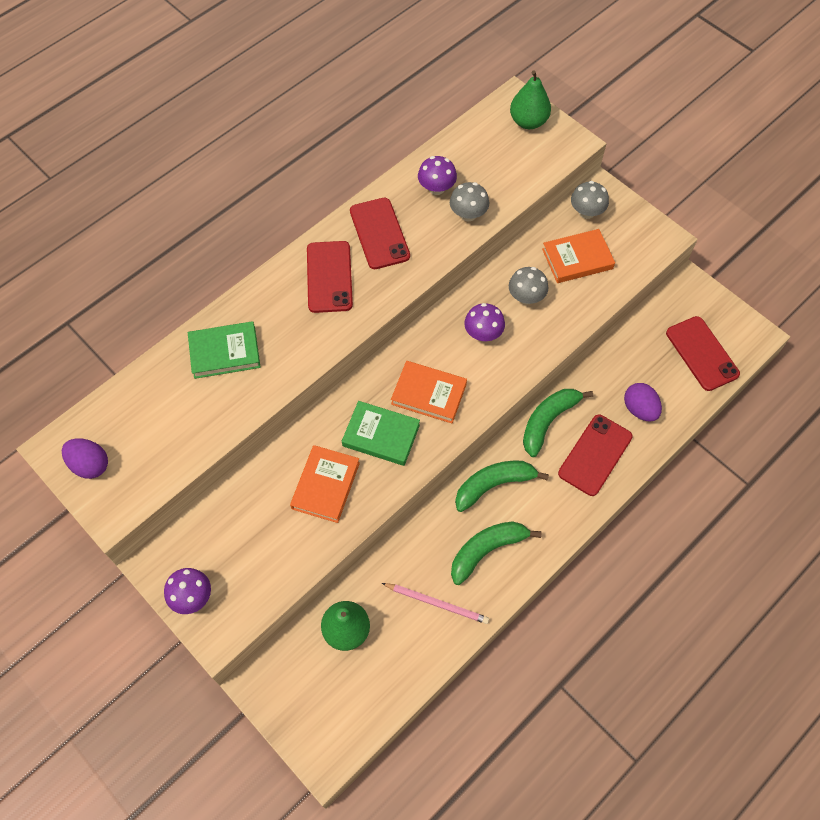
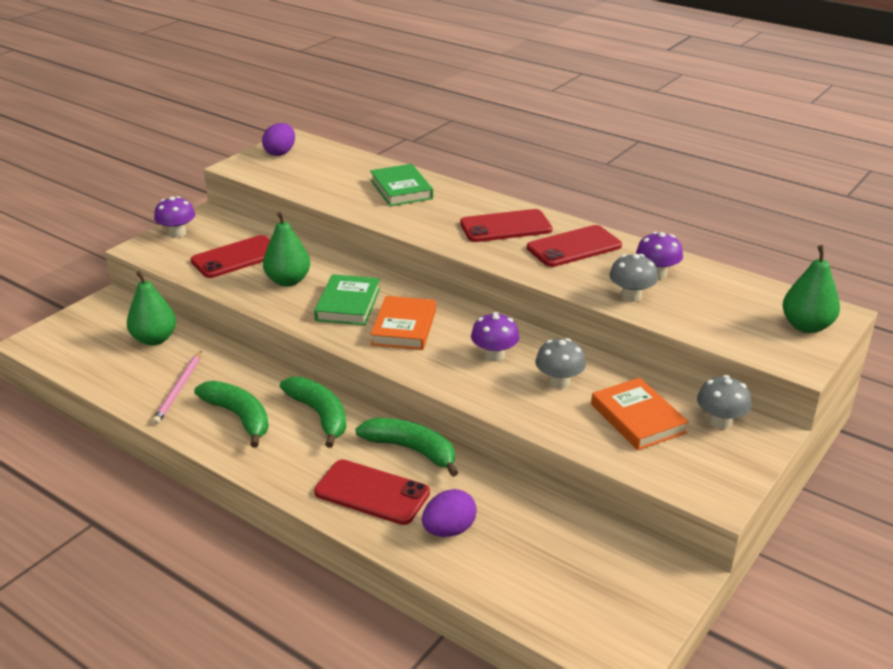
camera: 80 degrees right, 30 degrees down
orange book [290,445,360,523] -> green pear [263,211,310,286]
red phone [666,316,740,391] -> red phone moved to [190,235,270,278]

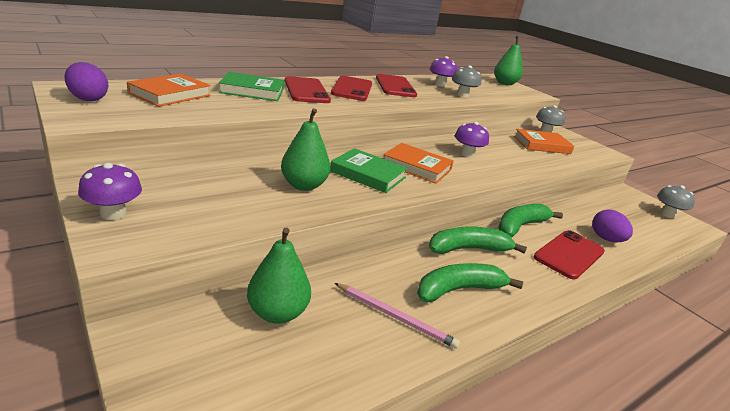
camera: 75 degrees left, 5 degrees down
red phone [190,235,270,278] -> red phone moved to [285,76,331,103]
grey mushroom [535,338,586,389] -> grey mushroom moved to [657,185,695,218]
none -> orange book [127,73,211,107]

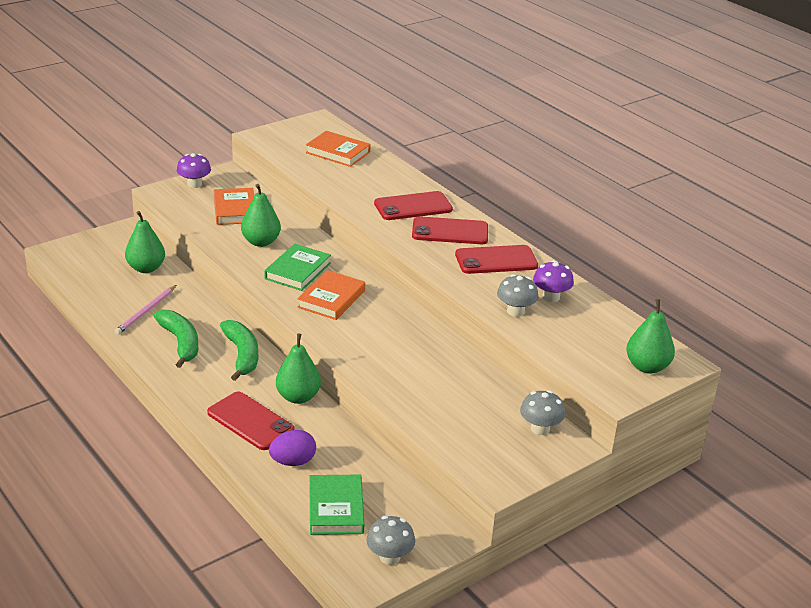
camera: 90 degrees right, 5 degrees up
purple egg [65,62,108,101] -> none
green book [219,72,284,101] -> green book moved to [310,475,364,535]
purple mushroom [455,122,489,158] -> none
green banana [498,204,563,237] -> green pear [276,334,321,404]
orange book [514,129,574,154] -> orange book moved to [214,188,254,225]

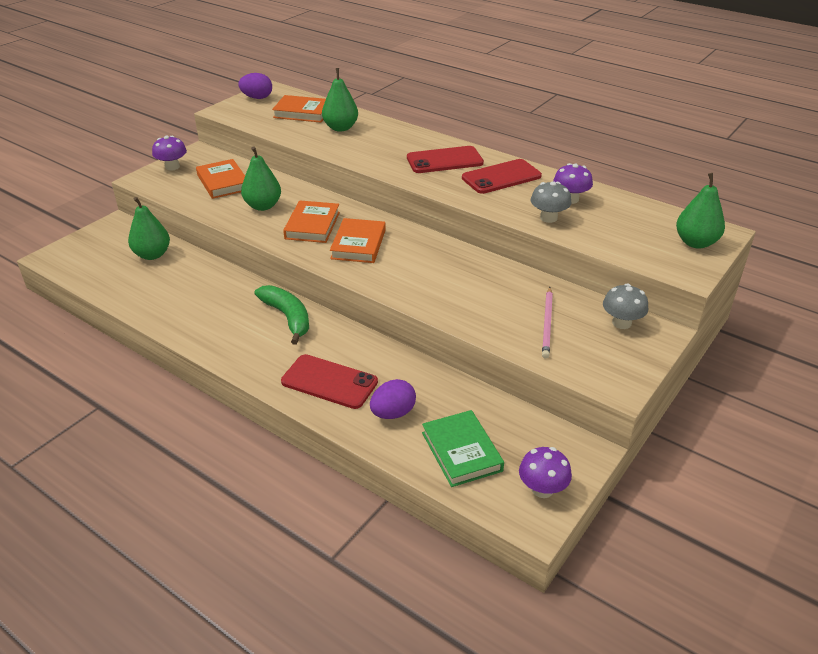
camera: 15 degrees left, 5 degrees up
pink pencil [115,285,176,335] -> pink pencil moved to [542,287,553,358]
green banana [154,310,198,368] -> none
green book [265,244,331,291] -> orange book [283,200,340,243]
green pear [276,334,321,404] -> green pear moved to [322,68,358,132]
grey mushroom [367,516,415,565] -> purple mushroom [519,447,572,498]
red phone [374,191,453,220] -> none
none -> purple egg [238,73,272,99]

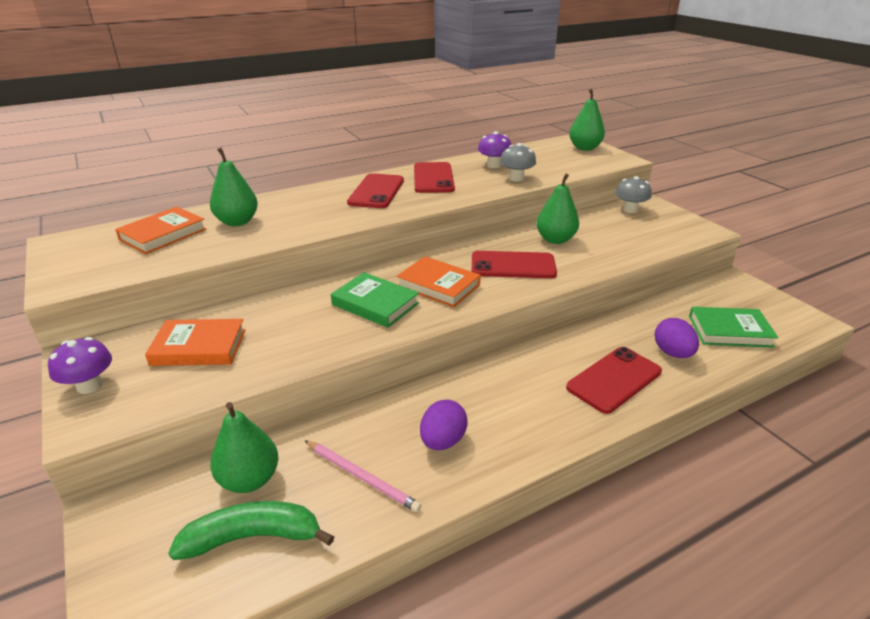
camera: 65 degrees left, 5 degrees down
purple egg [238,73,272,99] -> purple egg moved to [420,400,468,450]
green pear [241,146,281,211] -> green pear moved to [536,174,579,244]
green banana [254,285,309,345] -> green banana moved to [168,501,334,560]
orange book [283,200,340,243] -> green book [331,272,419,328]
purple mushroom [519,447,572,498] -> none
pink pencil [542,287,553,358] -> pink pencil moved to [305,440,422,512]
none -> red phone [472,251,557,278]

